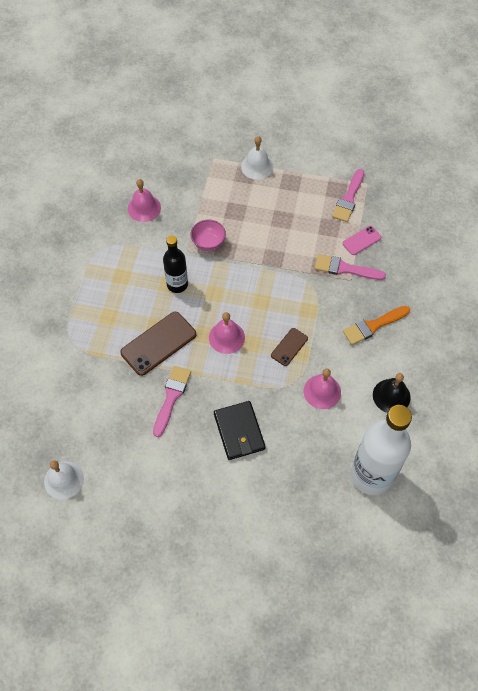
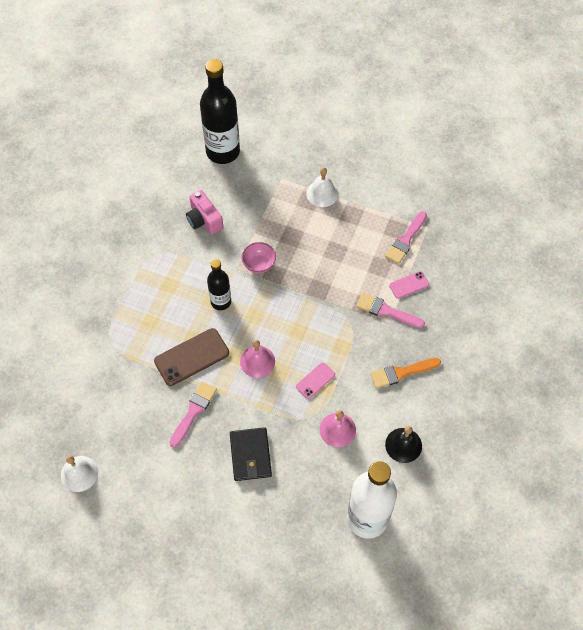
camera: 10 degrees right, 0 degrees up
pink bell [128,179,161,222] -> pink camera [186,190,223,235]
brown phone [271,328,308,366] -> pink phone [296,362,335,399]
none -> black bottle [200,59,240,164]

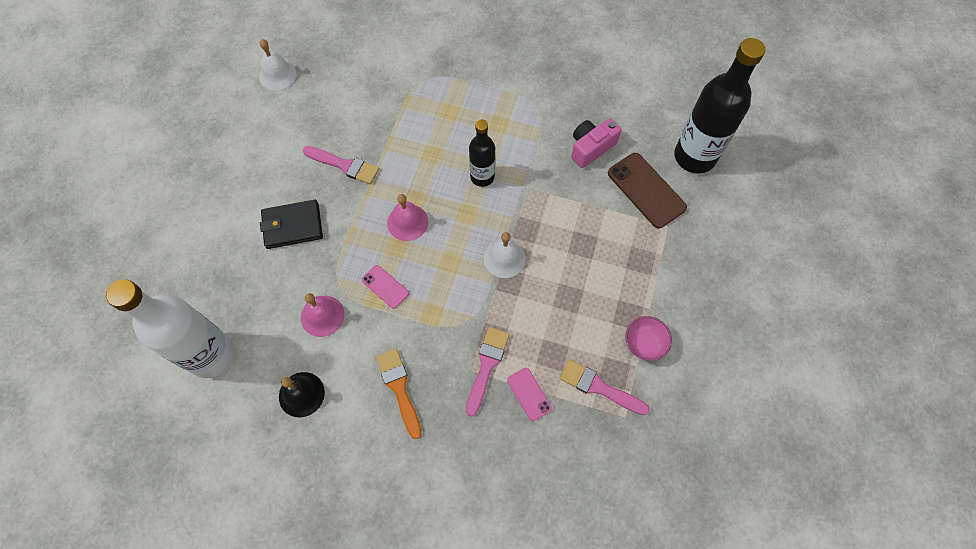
camera: 85 degrees right, 5 degrees up
brown phone [154,328,229,386] -> brown phone moved to [608,153,687,228]
pink bowl [241,242,276,273] -> pink bowl moved to [625,316,672,361]
white bell [306,167,339,207] -> white bell moved to [484,232,526,278]

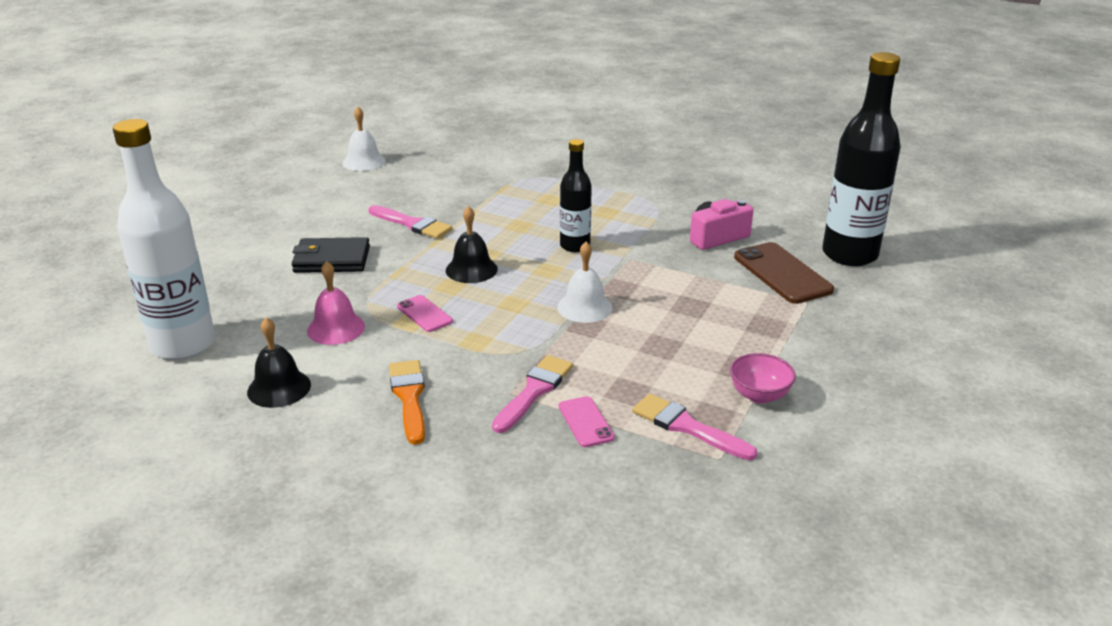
camera: 10 degrees right, 35 degrees down
pink bell [387,194,428,241] -> black bell [446,206,498,283]

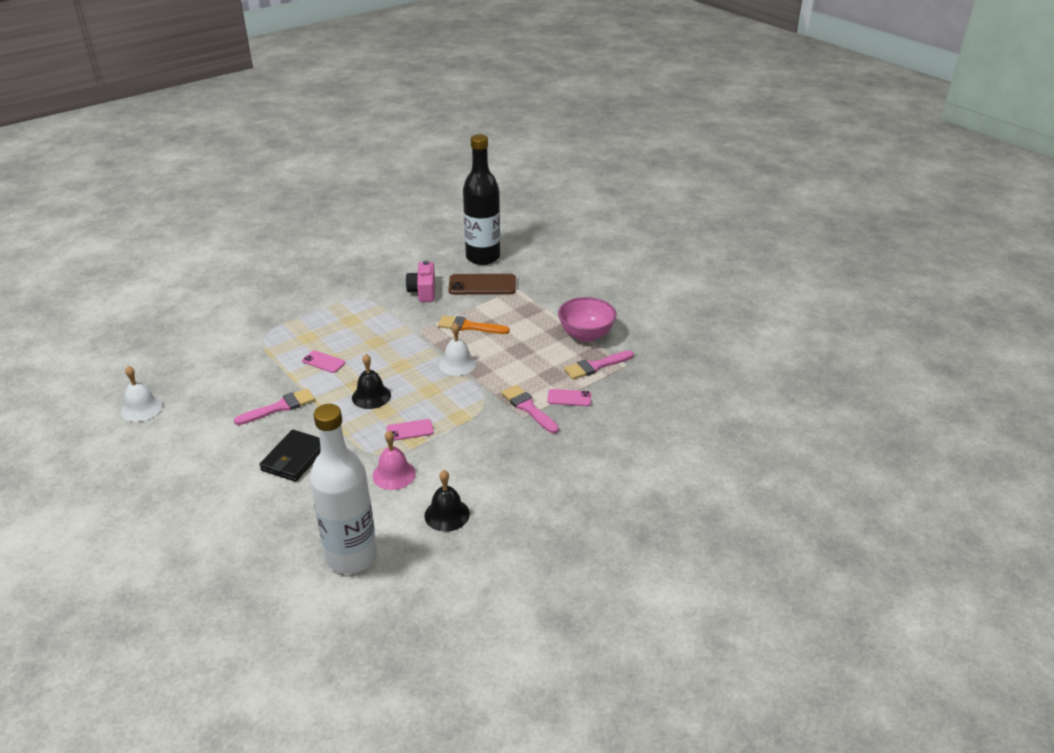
camera: 65 degrees left, 5 degrees up
orange brush [389,360,425,445] -> orange brush moved to [438,315,510,334]
black bottle [560,139,592,252] -> none
pink bowl [730,353,796,404] -> pink bowl [558,297,617,342], size x1.58
none -> pink phone [302,350,345,373]

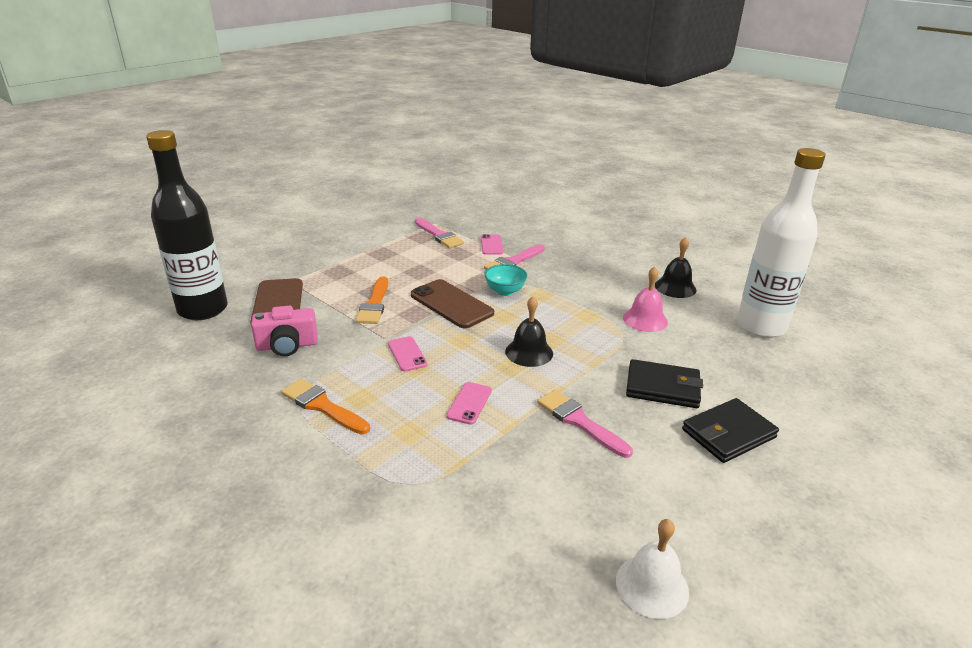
camera: 100 degrees left, 5 degrees down
pink phone [386,419,434,441] -> pink phone moved to [388,336,427,372]
white bell [439,322,476,376] -> brown phone [411,279,494,328]
pink bowl [558,297,617,342] -> none
none -> orange brush [281,379,370,435]
none -> turquoise bowl [484,264,527,296]
none -> black wallet [682,398,779,463]

